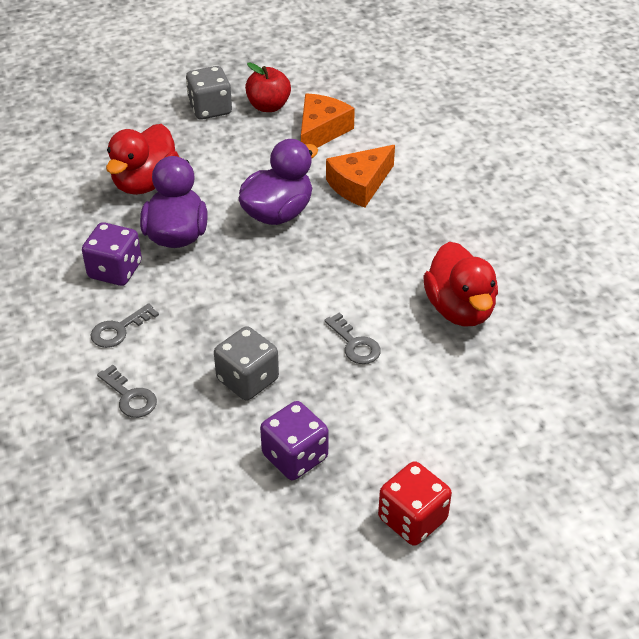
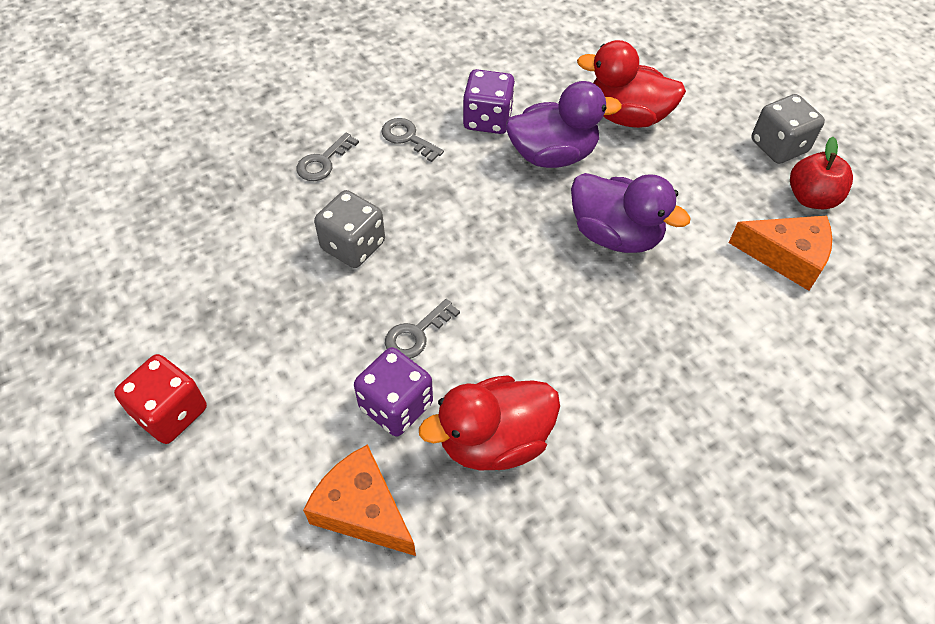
camera: 80 degrees right, 10 degrees up
purple dice [260,401,329,480] -> purple dice moved to [354,347,433,437]
orange cheese [326,145,395,208] -> orange cheese moved to [303,444,416,556]

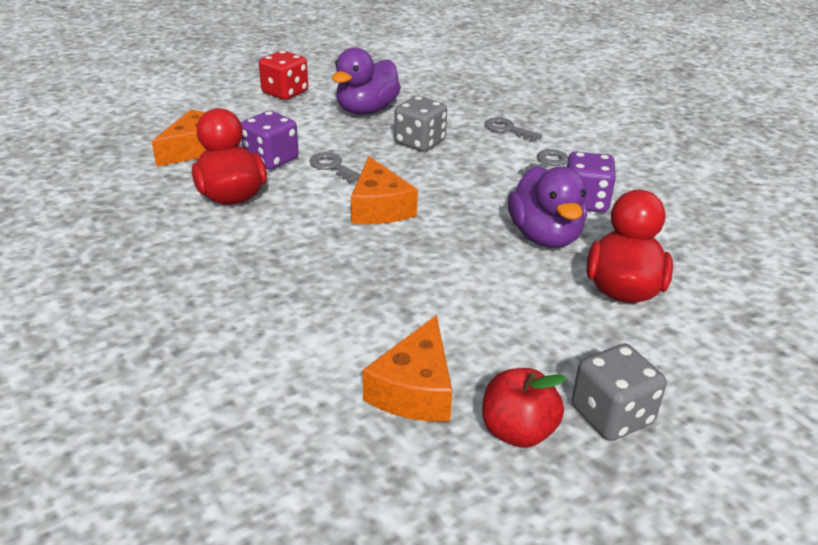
camera: 90 degrees right, 20 degrees down
purple duck [571,173,691,253] -> purple duck moved to [332,47,401,115]
none -> orange cheese [351,156,418,224]

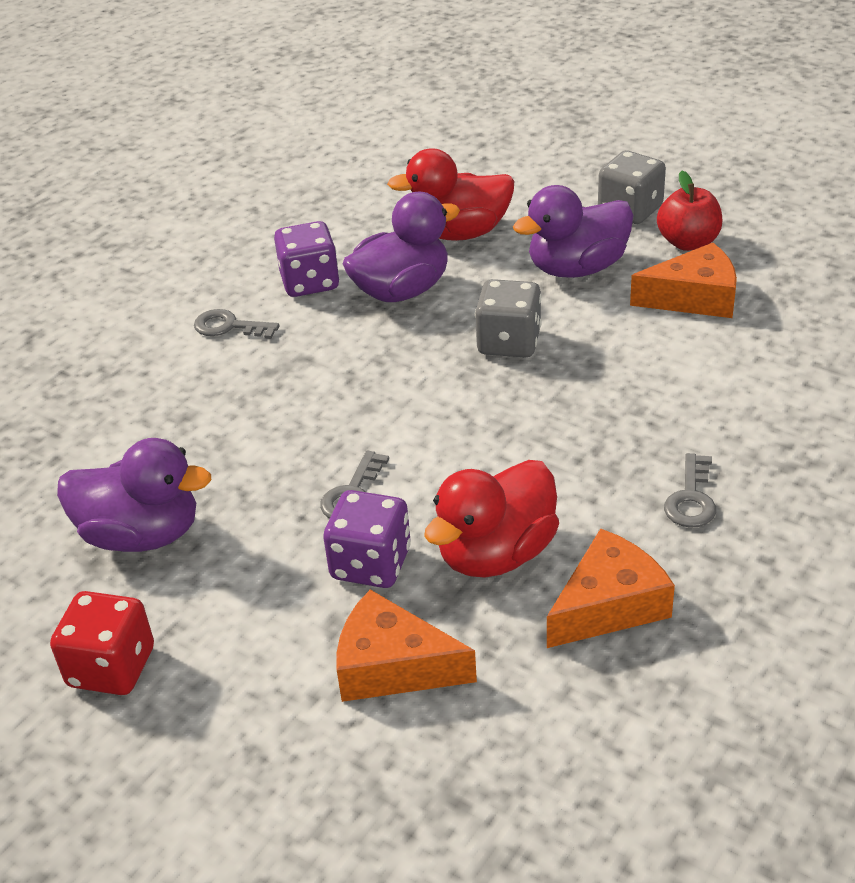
camera: 110 degrees left, 5 degrees up
orange cheese [351,156,418,224] -> orange cheese moved to [547,528,675,648]
grey dice [394,96,447,152] -> grey dice moved to [475,279,542,358]
grey key [485,117,542,142] -> grey key moved to [664,453,716,528]
none -> purple duck [513,185,633,278]

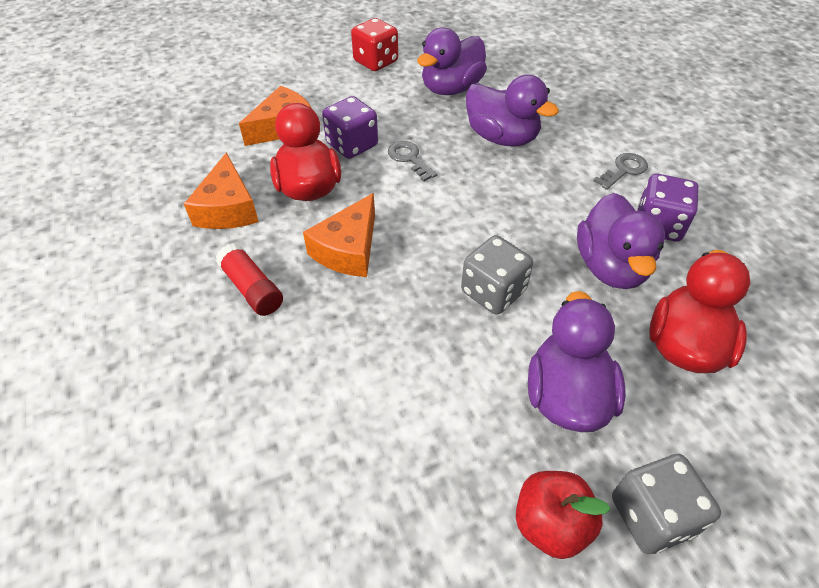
camera: 120 degrees right, 10 degrees up
orange cheese [630,243,737,318] -> orange cheese moved to [303,193,375,277]
grey key [664,453,716,528] -> red glue stick [216,243,283,316]
none -> purple duck [466,74,559,146]

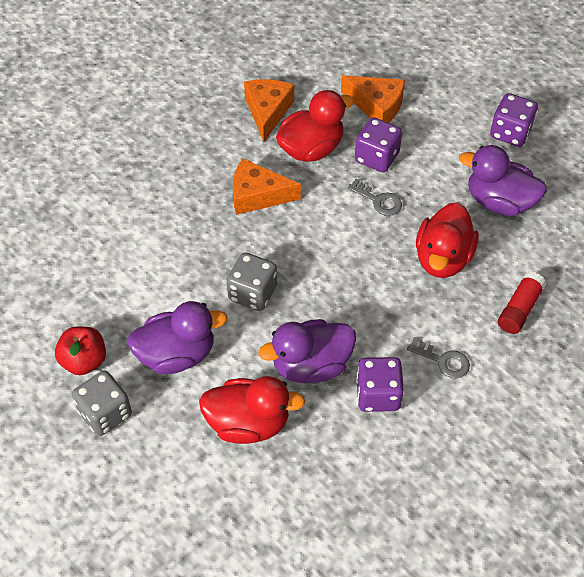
camera: 70 degrees right, 5 degrees up
orange cheese [184,152,259,229] -> orange cheese turned 120 degrees clockwise [244,79,294,142]
red glue stick [216,243,283,316] -> red glue stick moved to [498,272,546,334]
red dice [351,18,398,71] -> purple dice [490,93,538,147]
grey key [388,141,438,182] -> grey key turned 90 degrees clockwise [347,179,402,216]
purple duck [466,74,559,146] -> red duck [416,202,479,278]

